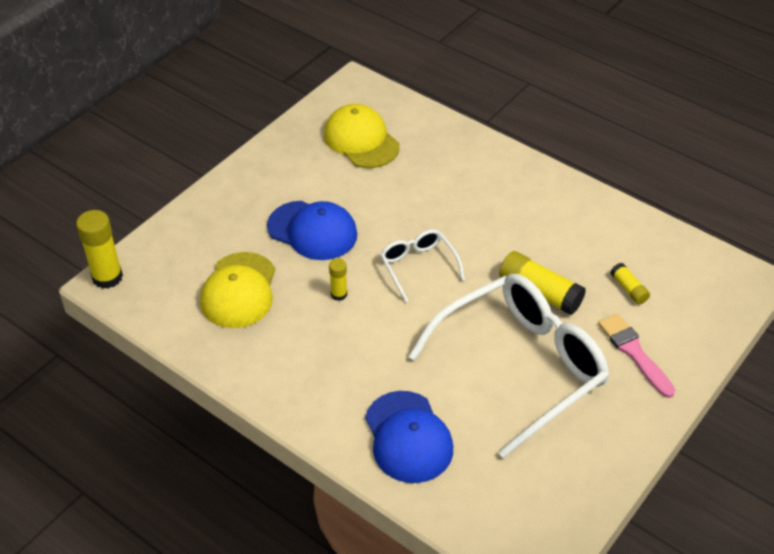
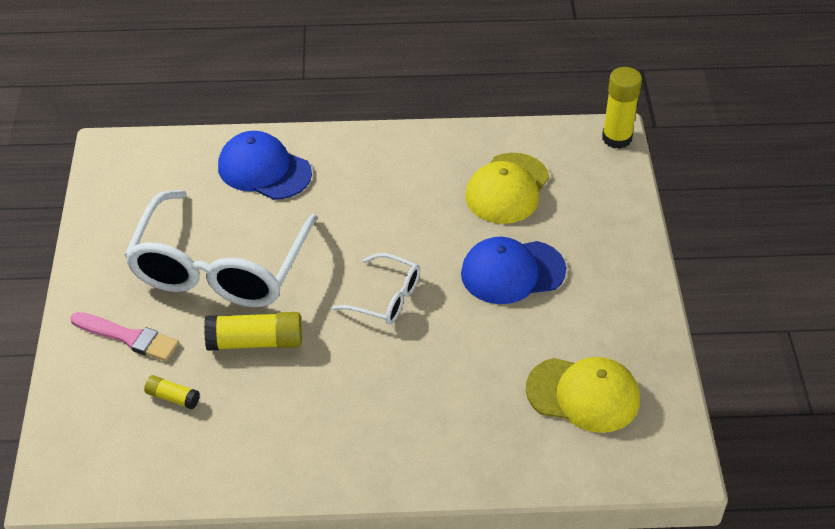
camera: 140 degrees right, 0 degrees up
yellow cap [200,252,275,328] -> yellow cap turned 120 degrees counterclockwise [465,153,549,224]
yellow glue stick [329,258,347,301] -> none

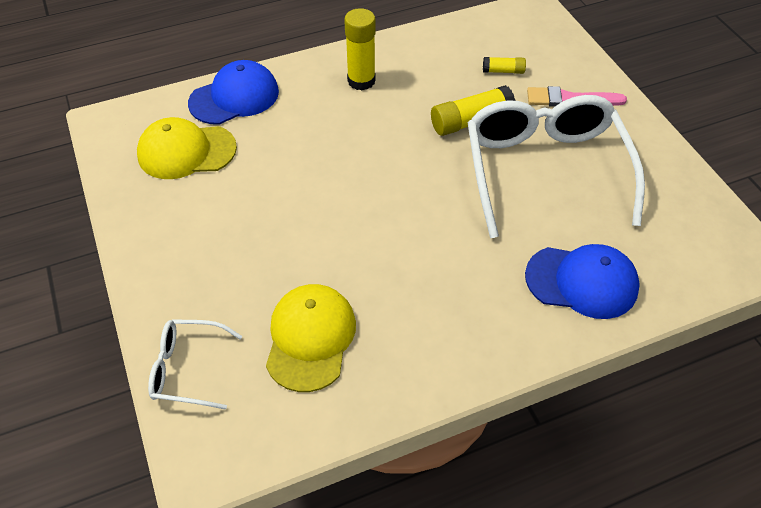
camera: 160 degrees right, 5 degrees up
white glasses [332,253,420,325] -> white glasses moved to [148,319,242,410]
blue cap [461,237,566,304] -> blue cap moved to [188,60,279,125]
yellow glue stick [602,67,642,149] -> yellow glue stick moved to [344,8,376,90]

